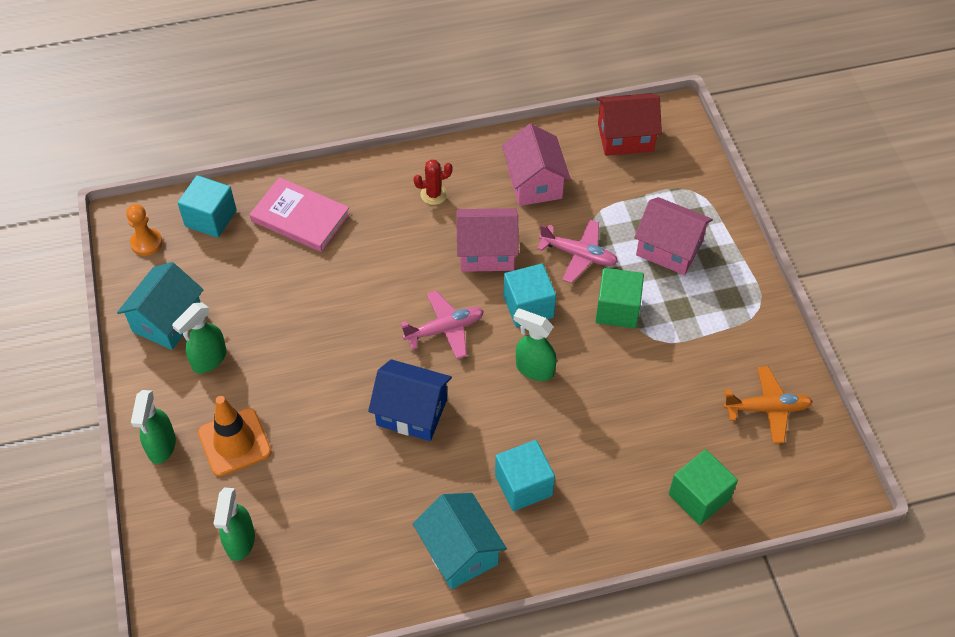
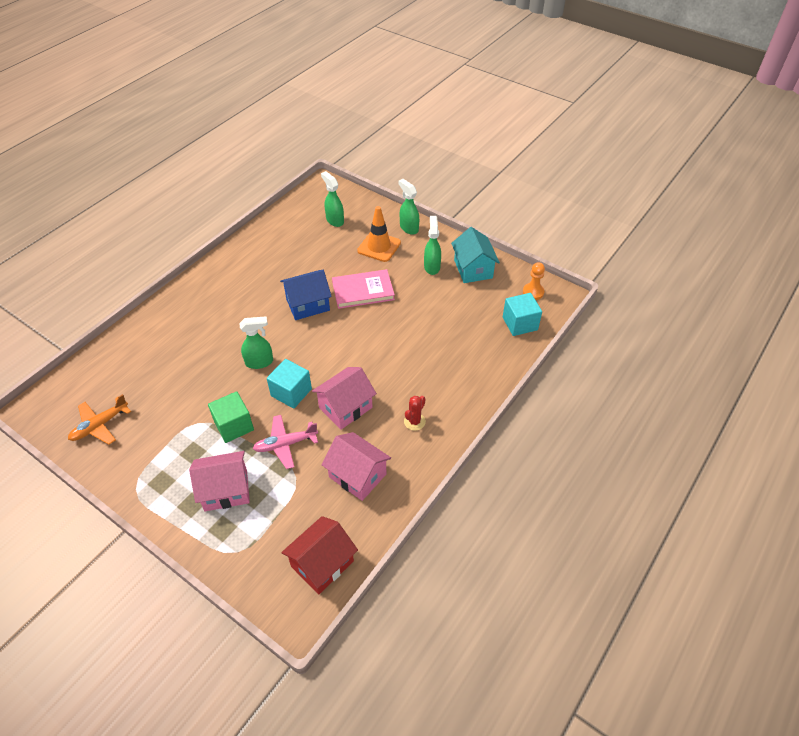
camera: 140 degrees right, 5 degrees down
pink book [250,177,350,252] -> pink book moved to [332,269,395,309]
pink plane [401,291,484,359] -> none
turquoise house [413,493,507,590] -> none
turquoise cube [495,440,555,511] -> none
green cube [669,449,738,525] -> none

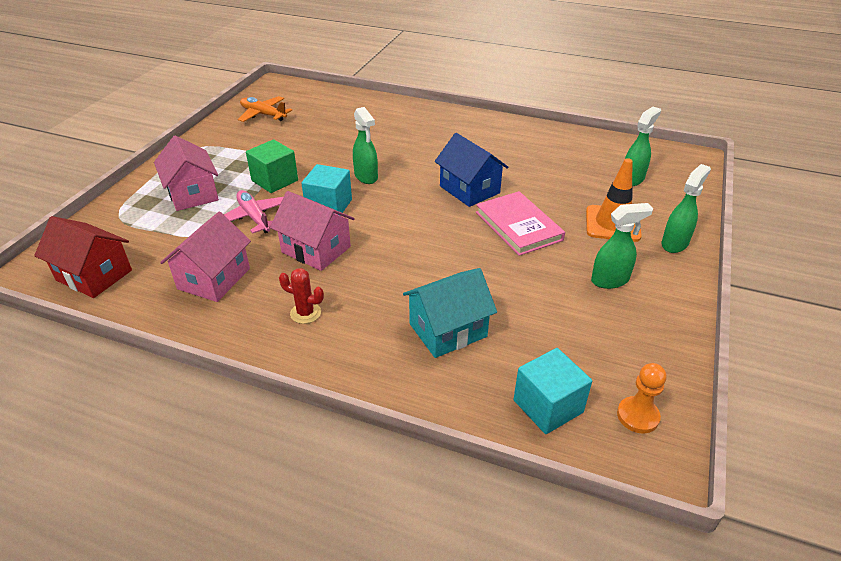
camera: 75 degrees right, 10 degrees down
turquoise house [451,227,500,283] -> turquoise house moved to [403,268,497,358]

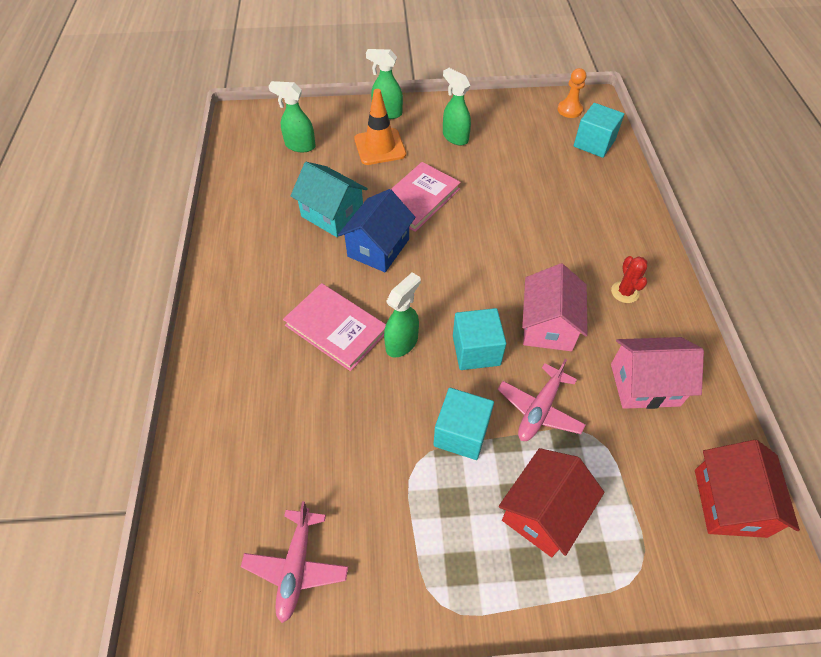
camera: 115 degrees left, 15 degrees up
pink house [154,135,219,211] -> red house [499,448,604,557]
orange plane [238,96,292,122] -> pink plane [241,501,348,623]
green cube [246,139,298,193] -> turquoise cube [433,388,494,460]
turquoise house [403,268,497,358] -> turquoise house moved to [291,162,368,237]
none -> pink book [283,283,386,371]

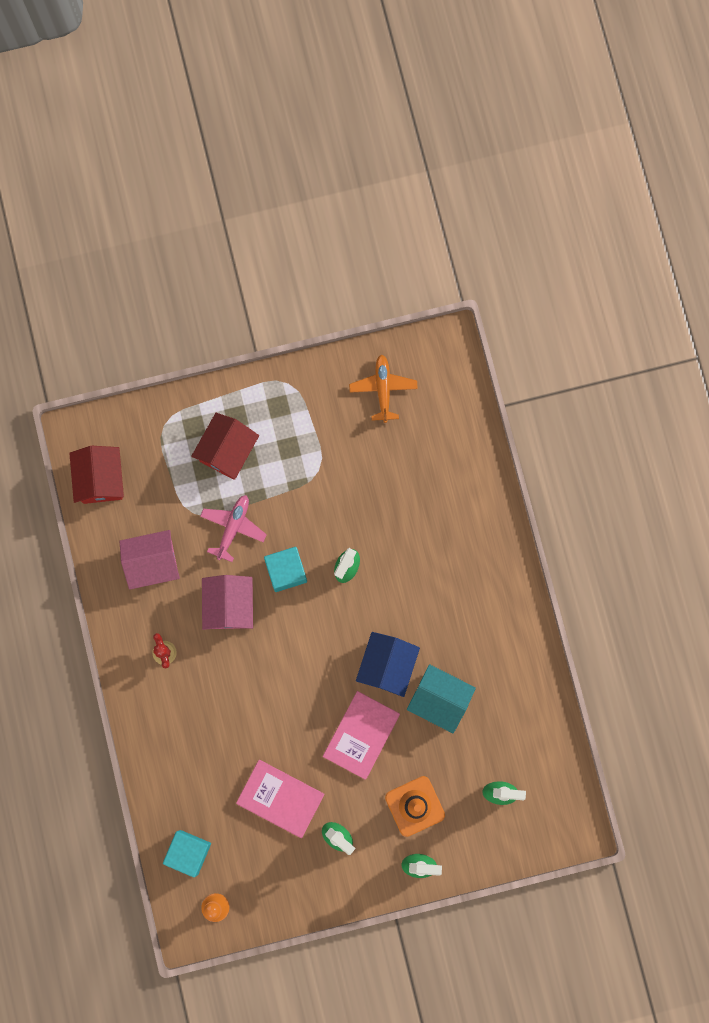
camera: 170 degrees right, 25 degrees up
pink plane [241,501,348,623] -> orange plane [349,354,418,423]
pink book [283,283,386,371] -> pink book moved to [236,760,325,838]
turquoise cube [433,388,494,460] -> none

